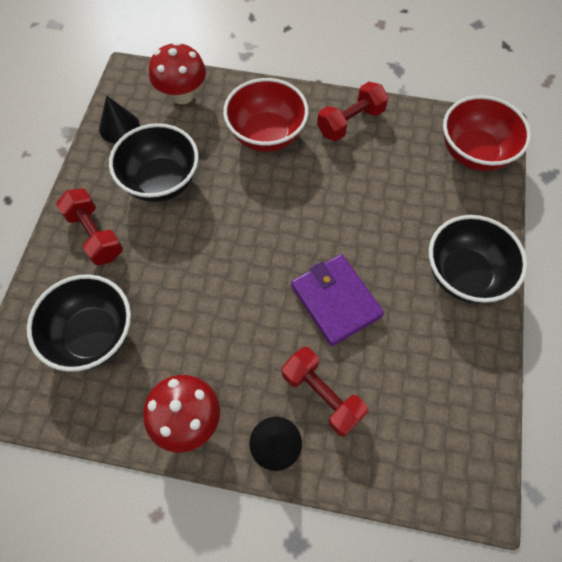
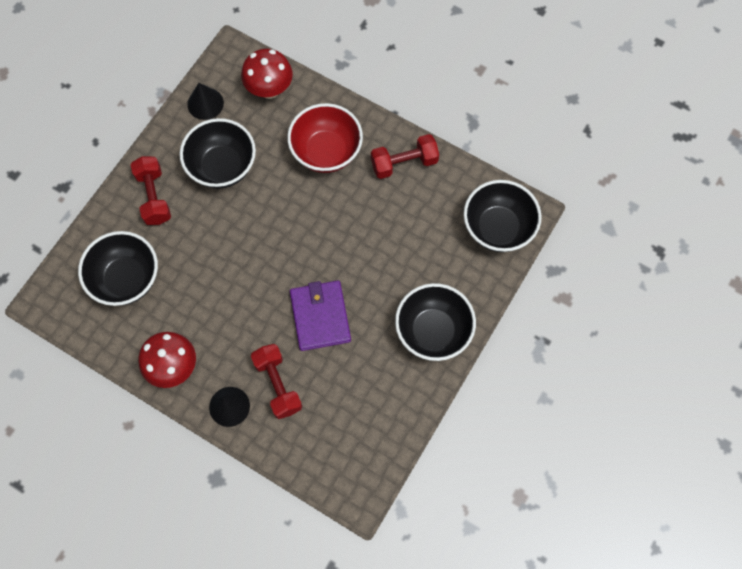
camera: 20 degrees right, 5 degrees up
red bowl [443,95,531,171] -> black bowl [464,180,542,252]

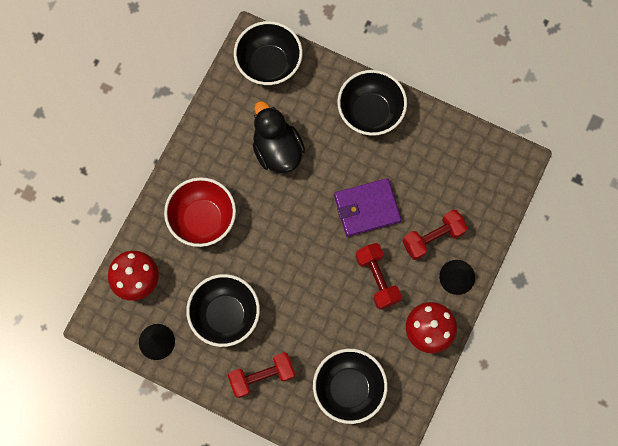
camera: 95 degrees left, 5 degrees up
red dumbbell [371,134,439,179] -> red dumbbell moved to [356,243,402,309]
none -> black duck [253,101,305,173]

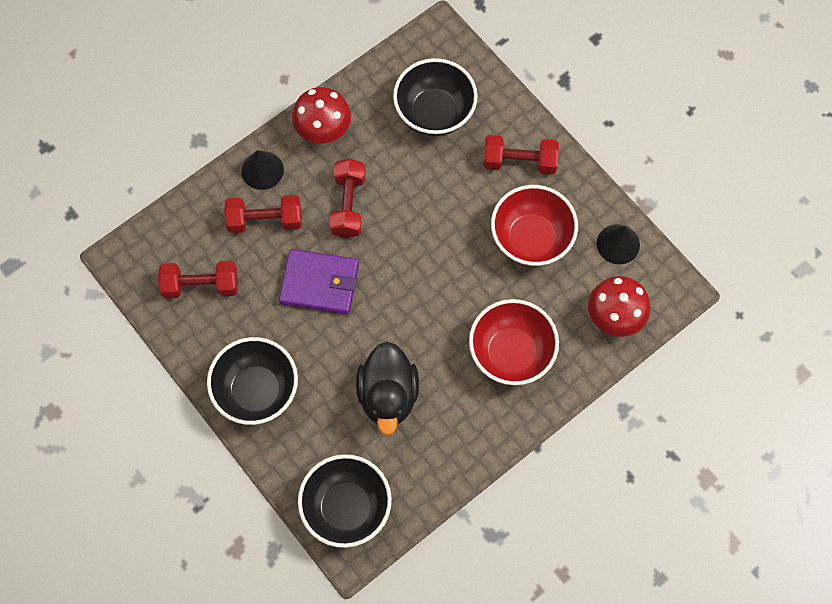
camera: 155 degrees left, 5 degrees down
black bowl [186,274,260,347] -> red bowl [491,185,578,266]
none -> red dumbbell [158,261,238,299]

